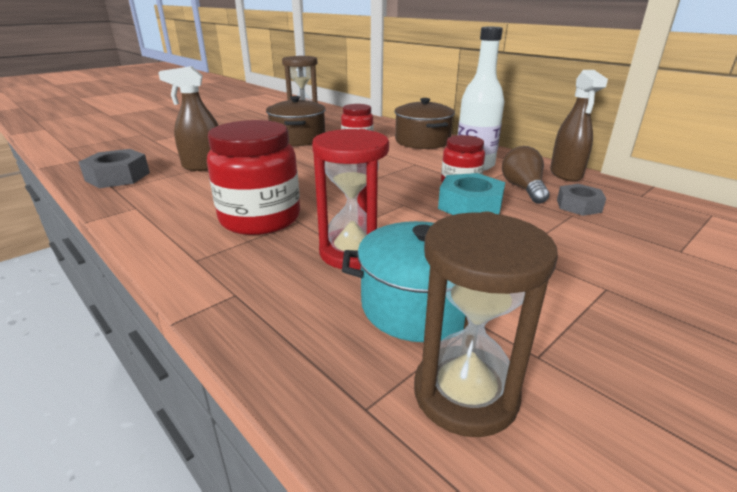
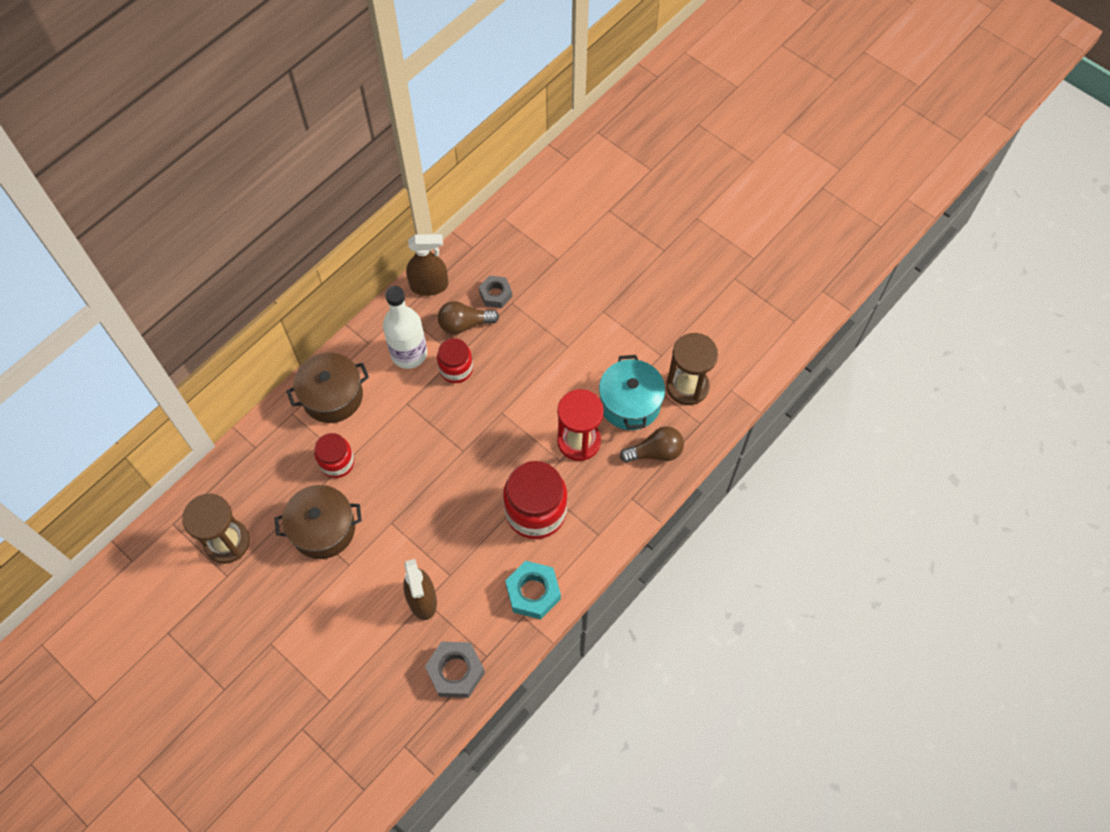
camera: 95 degrees left, 35 degrees up
turquoise nut [438,173,505,215] -> turquoise nut moved to [505,561,561,619]
none -> brown light bulb [620,426,684,463]

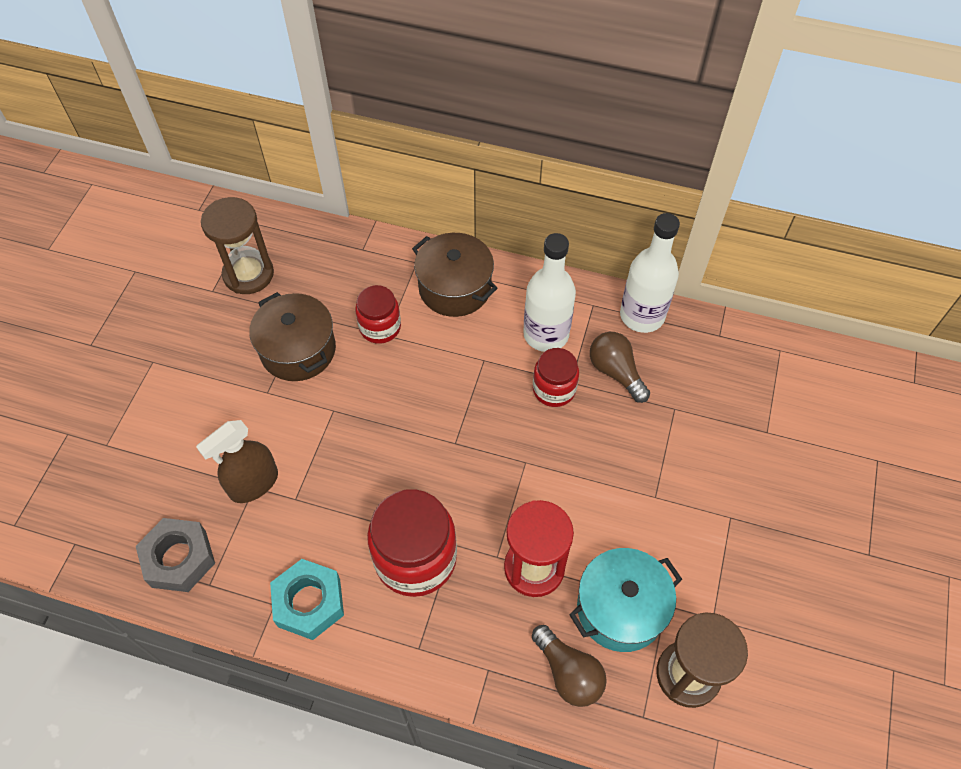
camera: 65 degrees right, 5 degrees down
brown spray bottle [406,234,448,296] -> white bottle [620,213,680,333]
grey nut [479,275,512,308] -> none

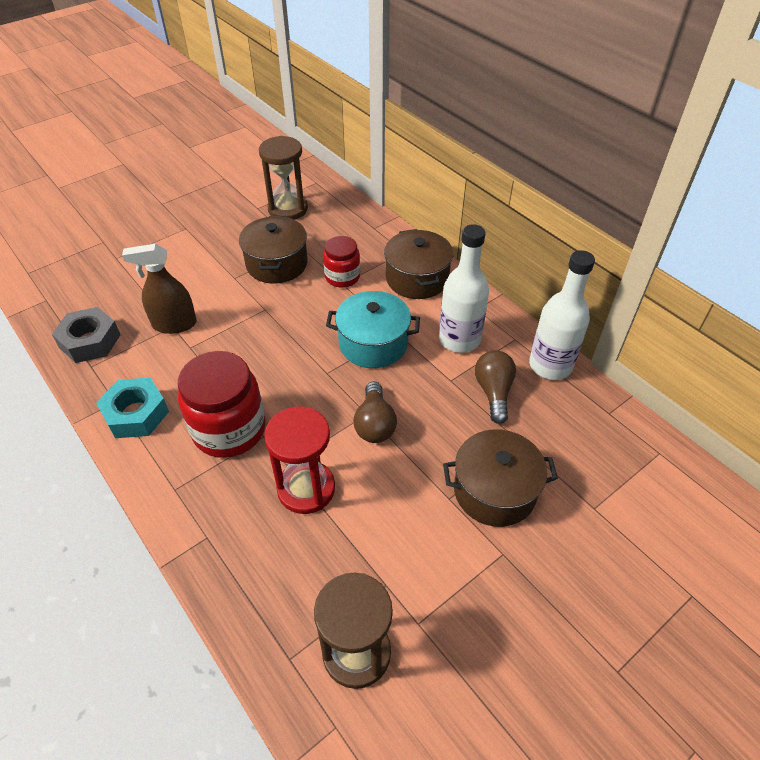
camera: 35 degrees right, 10 degrees down
brown light bulb [532,625,607,707] -> brown light bulb moved to [353,381,397,443]
red jar [533,348,579,407] -> none
turquoise pot [570,548,682,652] -> turquoise pot moved to [326,291,420,368]
none -> brown pot [443,429,558,527]

